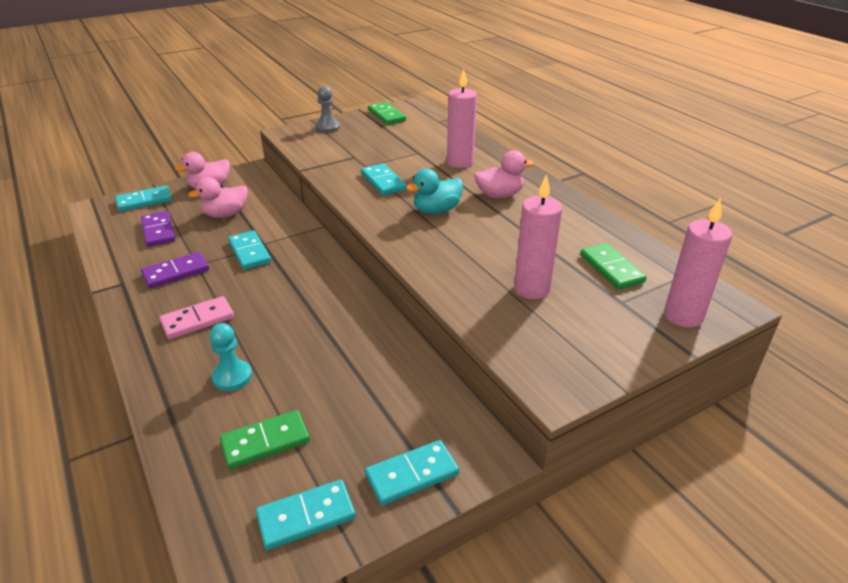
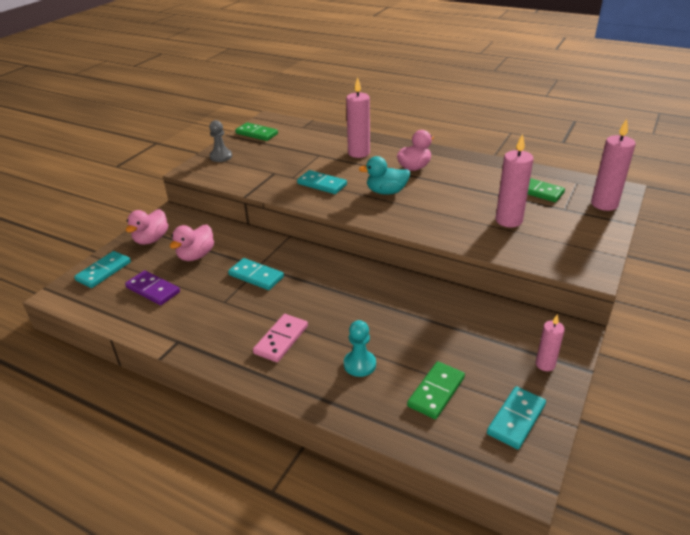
camera: 30 degrees left, 0 degrees up
purple domino [141,252,209,288] -> none
turquoise domino [365,440,459,505] -> pink candle [536,314,565,371]
turquoise duck [406,169,463,214] -> turquoise duck turned 60 degrees clockwise [359,156,411,195]

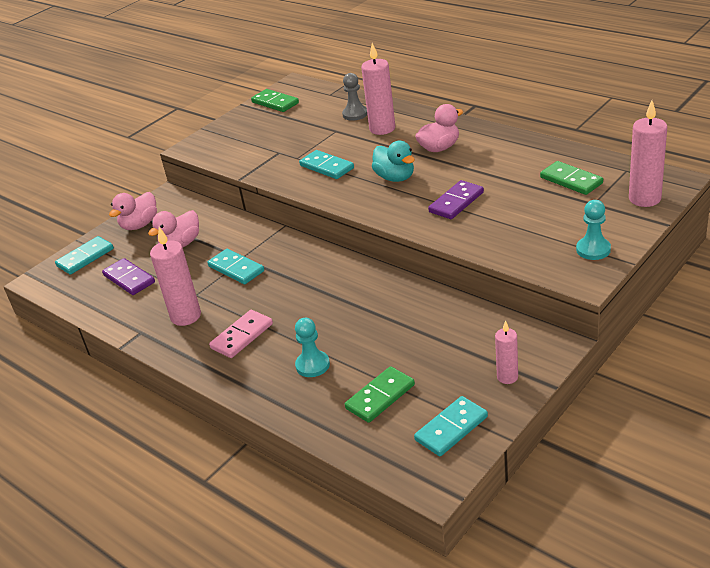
camera: 15 degrees right, 0 degrees up
grey pawn [209,120,232,162] -> grey pawn moved to [342,73,367,121]
turquoise duck [359,156,411,195] -> turquoise duck turned 135 degrees counterclockwise [372,141,415,182]
pink candle [496,133,534,227] -> pink candle moved to [150,227,201,326]
none -> purple domino [428,180,484,219]
none -> turquoise pawn [576,200,611,260]

